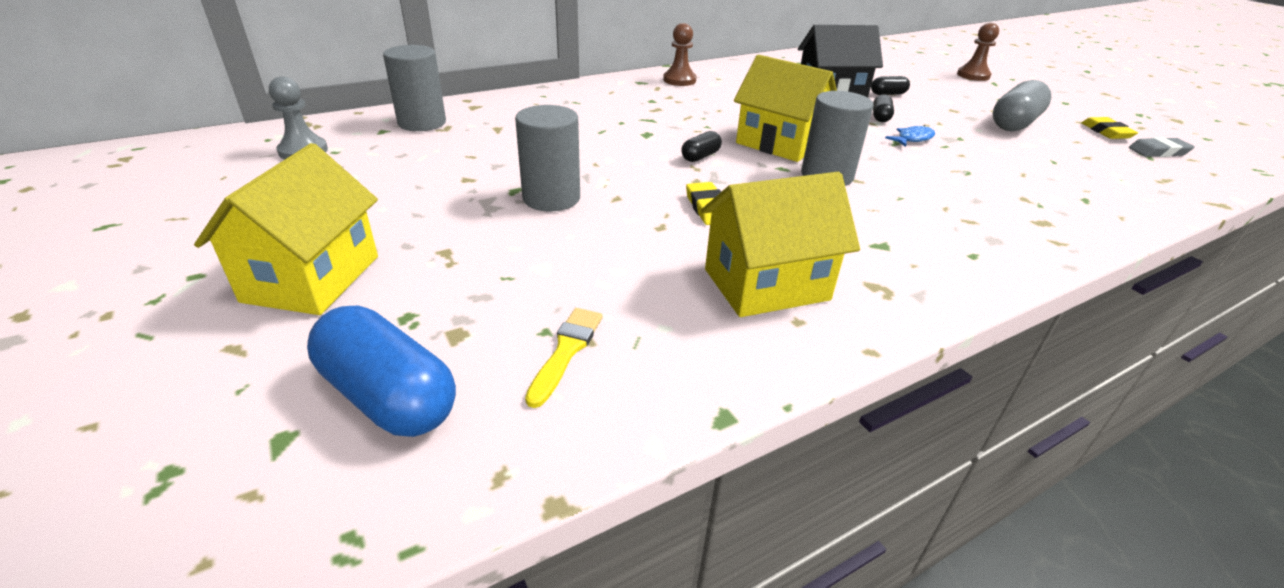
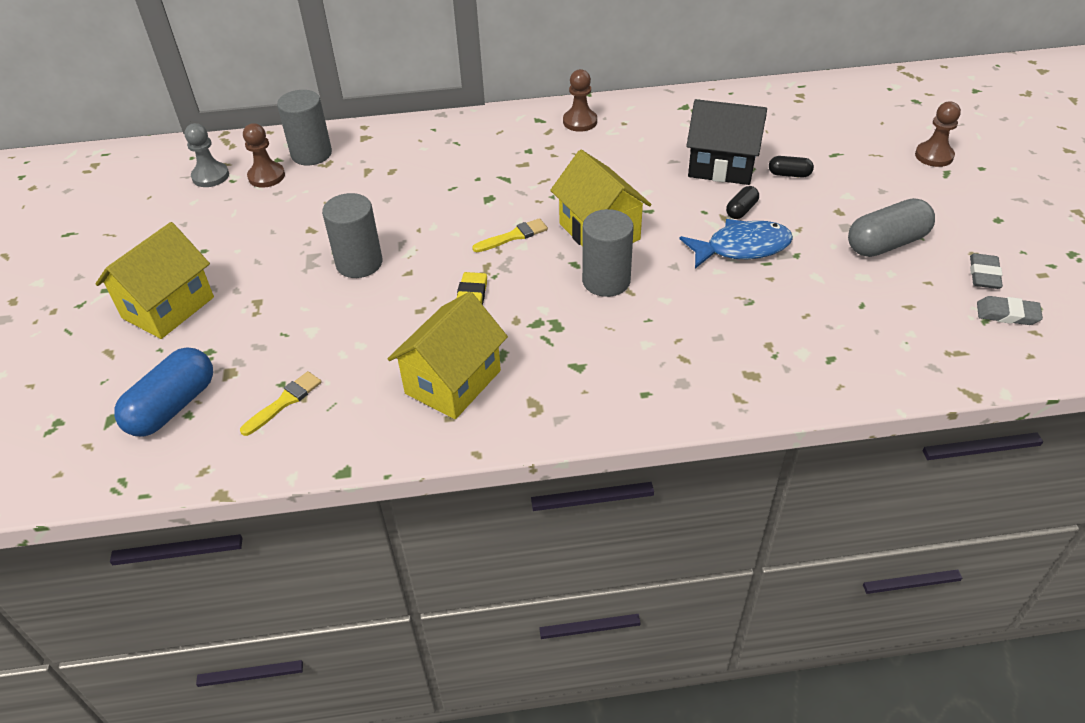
camera: 25 degrees right, 10 degrees up
blue capsule [307,305,456,437] -> blue capsule turned 60 degrees clockwise [114,348,213,437]
black capsule [681,131,722,162] -> yellow brush [472,218,548,252]
yellow house [701,172,860,317] -> yellow house turned 60 degrees counterclockwise [388,292,508,419]
blue fish [885,125,935,147] -> blue fish [680,219,793,269], size x1.88
yellow eraser [1081,117,1138,139] -> grey eraser [970,253,1003,289]
none -> brown pawn [243,123,285,188]

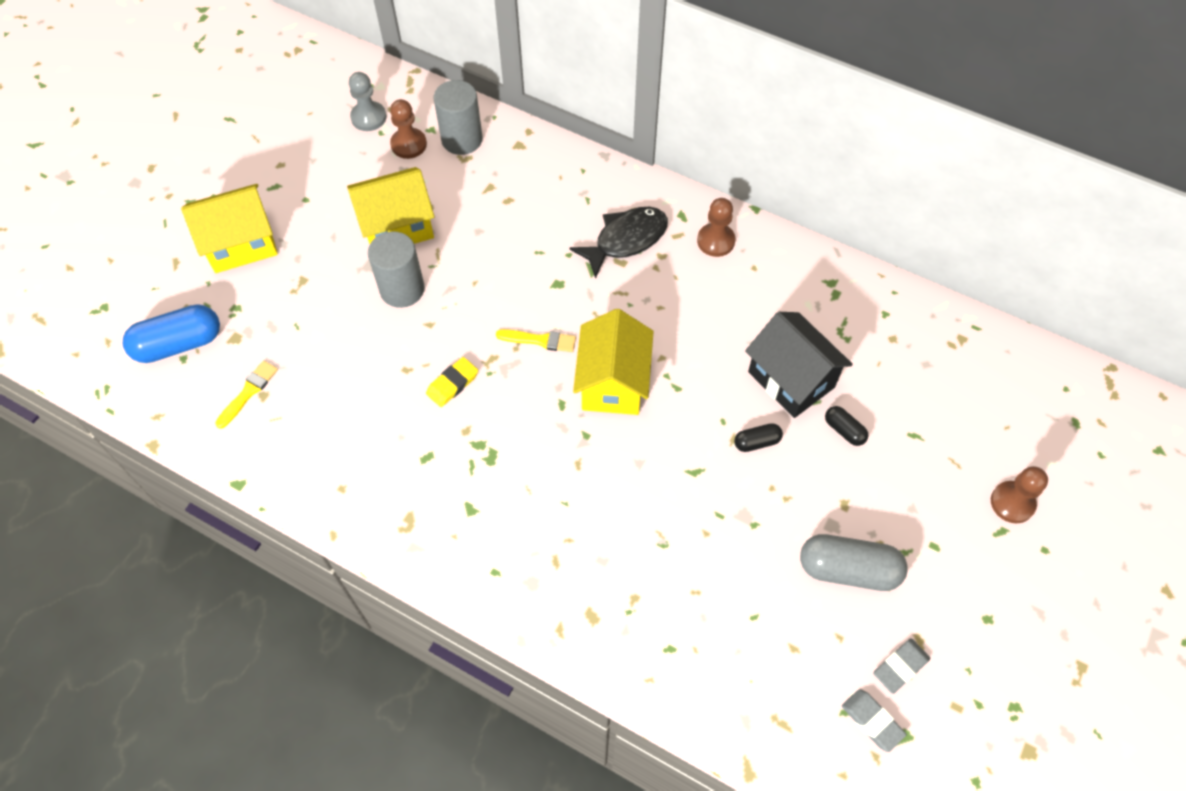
camera: 35 degrees right, 15 degrees up
yellow brush [240,371,322,436] -> yellow brush turned 45 degrees counterclockwise [215,360,278,429]
yellow house [388,292,508,419] -> yellow house moved to [347,167,434,244]
grey cylinder [582,209,634,297] -> none
blue fish [680,219,793,269] -> none
none -> black fish [569,207,668,279]

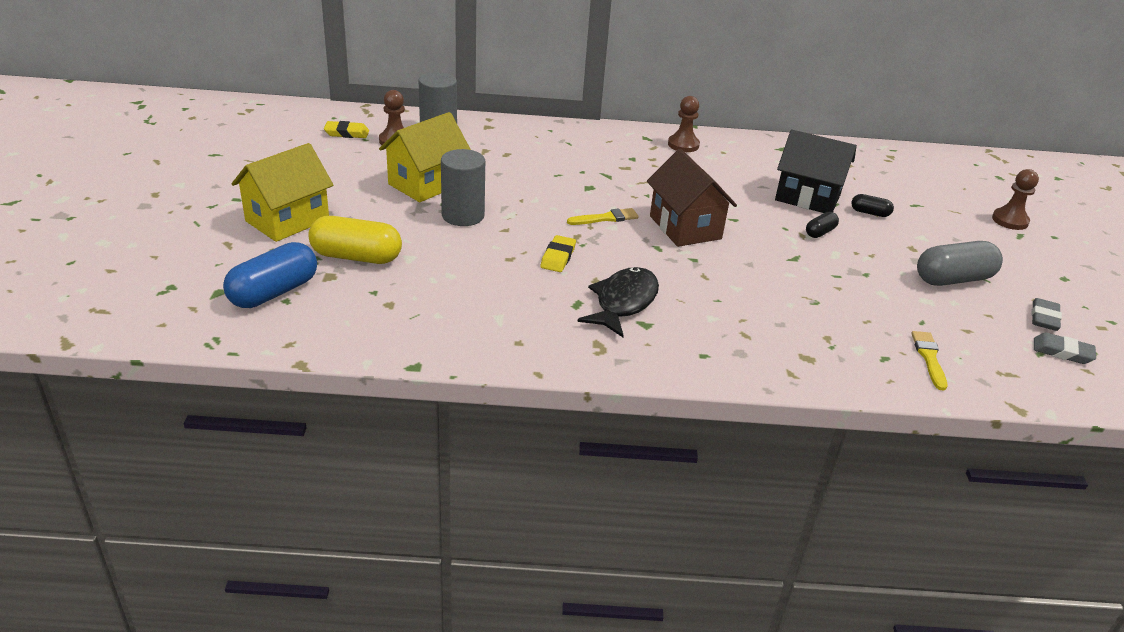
camera: 30 degrees left, 25 degrees down
yellow brush [215,360,278,429] -> yellow brush moved to [911,331,947,390]
grey pawn [349,72,386,131] -> yellow eraser [324,121,369,138]
black fish [569,207,668,279] -> black fish moved to [578,267,659,337]
yellow house [573,309,654,415] -> brown house [647,149,737,247]
none -> yellow capsule [308,216,402,264]

